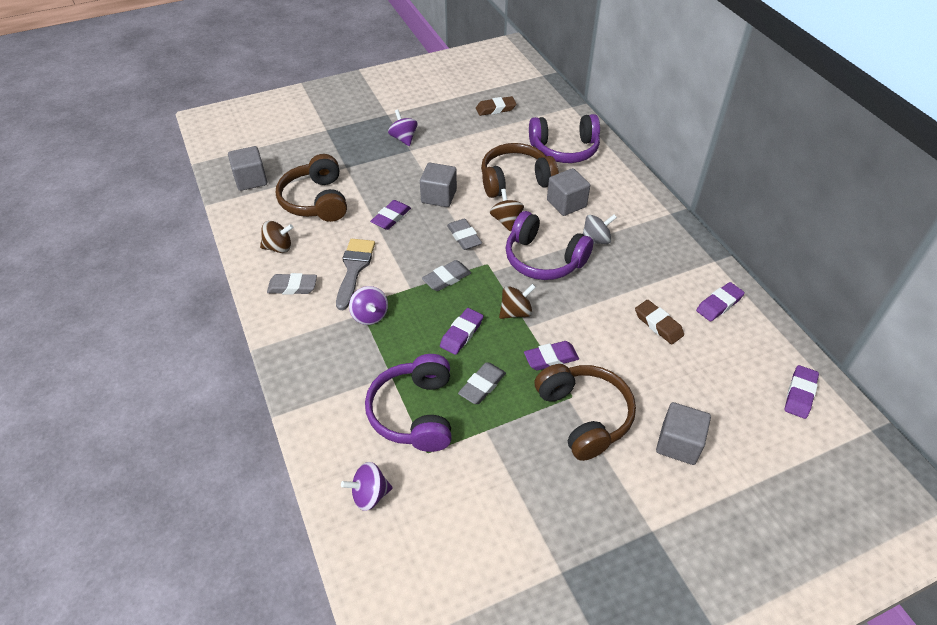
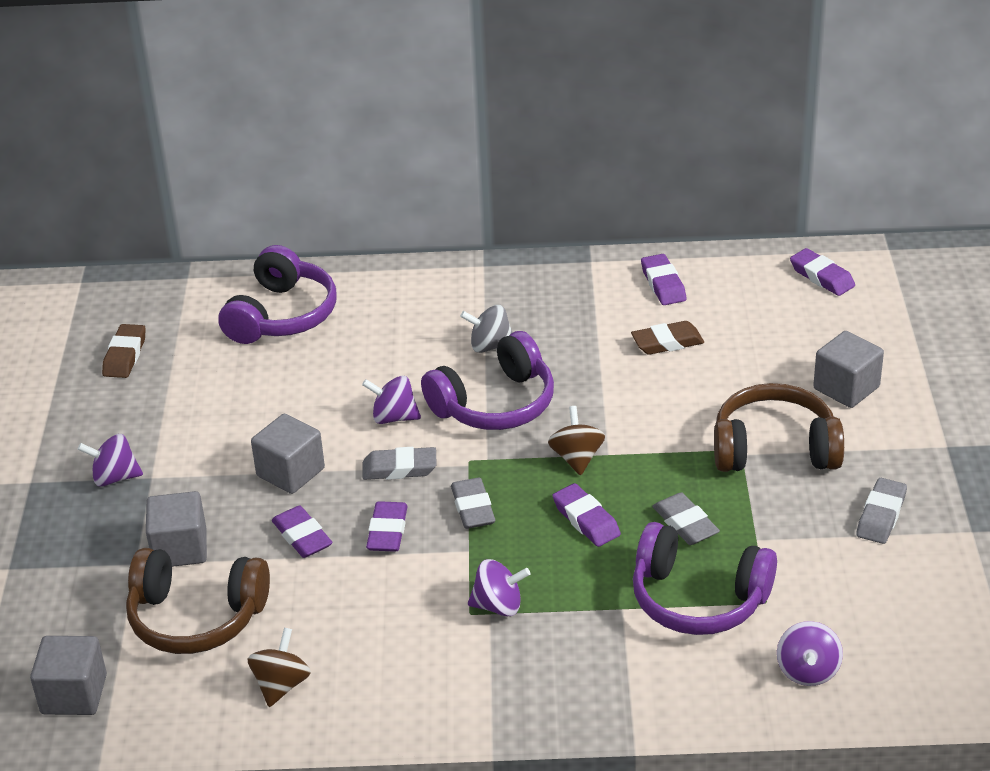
camera: 65 degrees left, 10 degrees down
grey eraser [267,273,317,295] -> grey eraser moved to [856,478,907,544]
grey brush [336,239,375,310] -> none
brown headphones [481,143,559,198] -> none
brown spinning top [490,189,524,231] -> purple spinning top [362,376,421,424]
purple eraser [524,341,579,370] -> purple eraser moved to [366,501,408,552]
grey cube [547,168,590,216] -> grey cube moved to [146,491,207,567]
grey spinning top [583,214,617,244] -> grey spinning top turned 90 degrees counterclockwise [460,305,513,353]

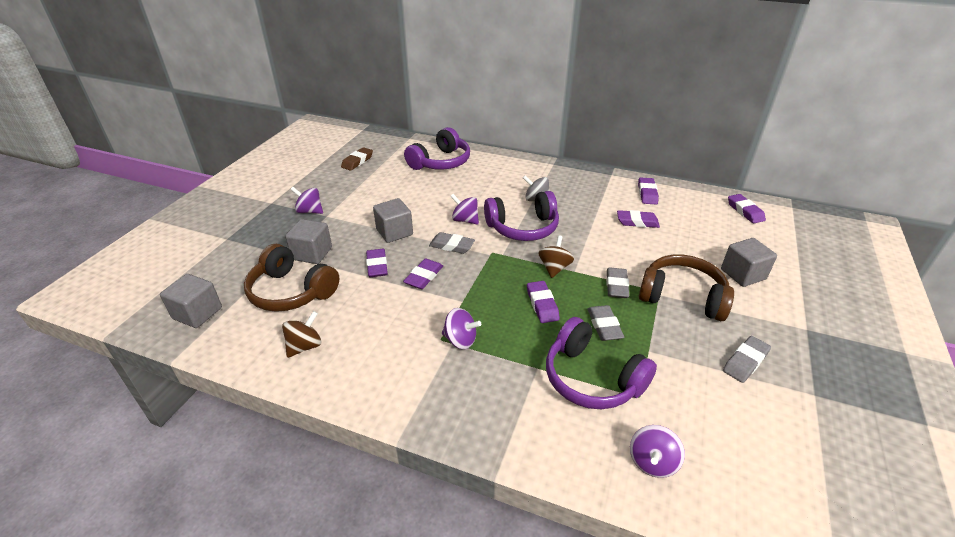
camera: 20 degrees right, 0 degrees up
grey eraser [451,478,495,529] -> grey eraser moved to [606,268,629,298]
brown eraser [631,321,704,355] -> purple eraser [617,210,660,228]

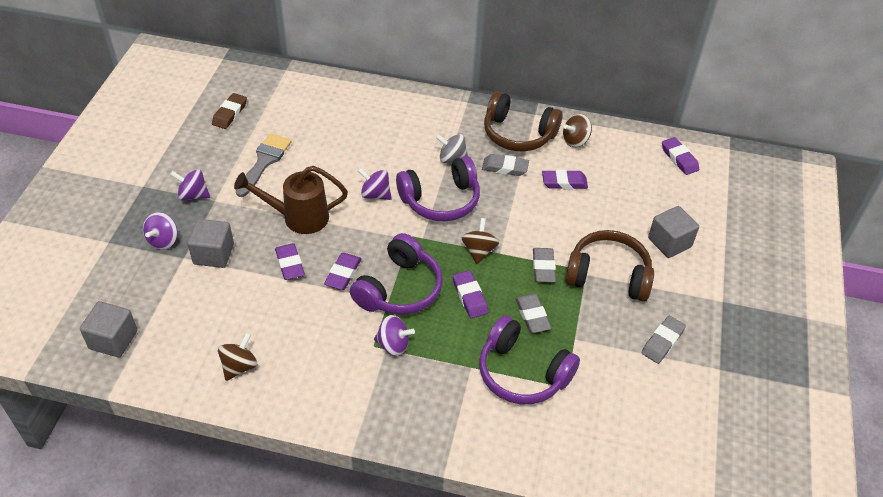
camera: 10 degrees left, 10 degrees up
brown headphones [244,244,339,312] -> brown headphones moved to [484,91,563,151]
grey cube [373,198,413,243] -> brown watering can [234,166,348,234]
purple headphones [404,127,470,170] -> purple headphones moved to [350,233,443,315]
grey eraser [429,232,475,254] -> grey eraser moved to [482,154,529,176]
purple spinning top [630,425,685,478] -> purple spinning top moved to [143,212,178,250]
purple eraser [638,177,659,204] -> brown spinning top [563,114,592,147]
none -> grey brush [236,133,292,197]

